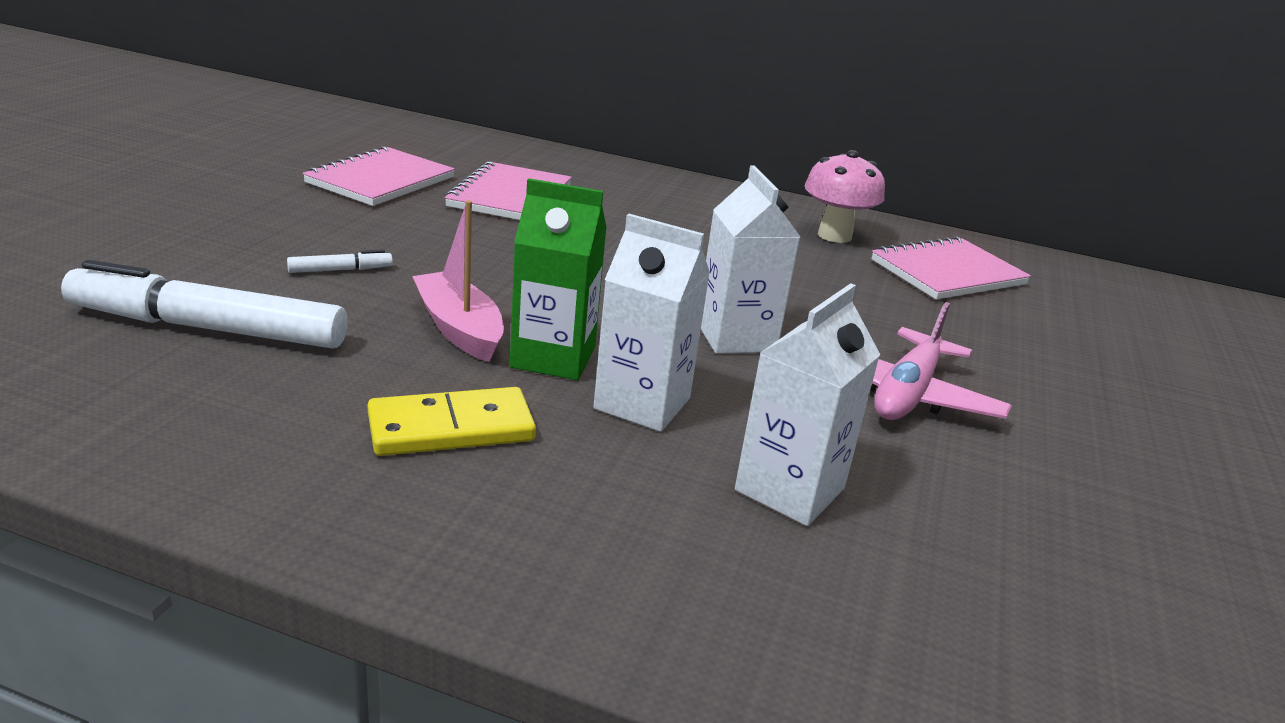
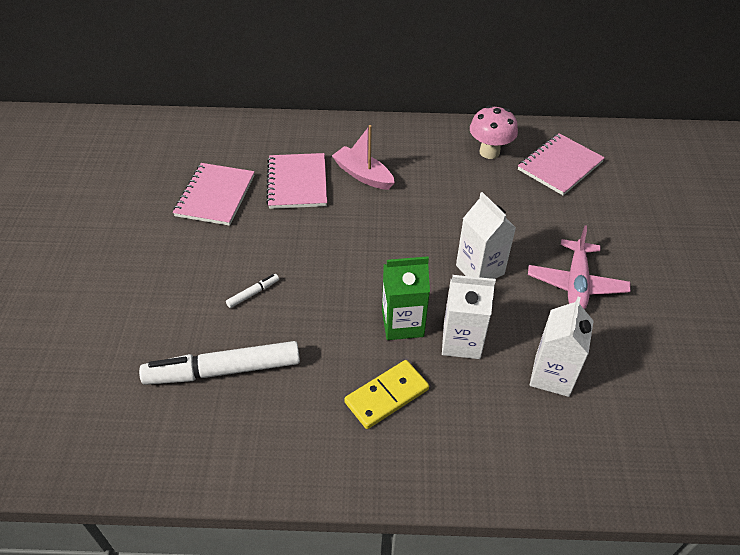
camera: 15 degrees left, 20 degrees up
pink boat [412,200,504,362] -> pink boat moved to [332,125,395,190]

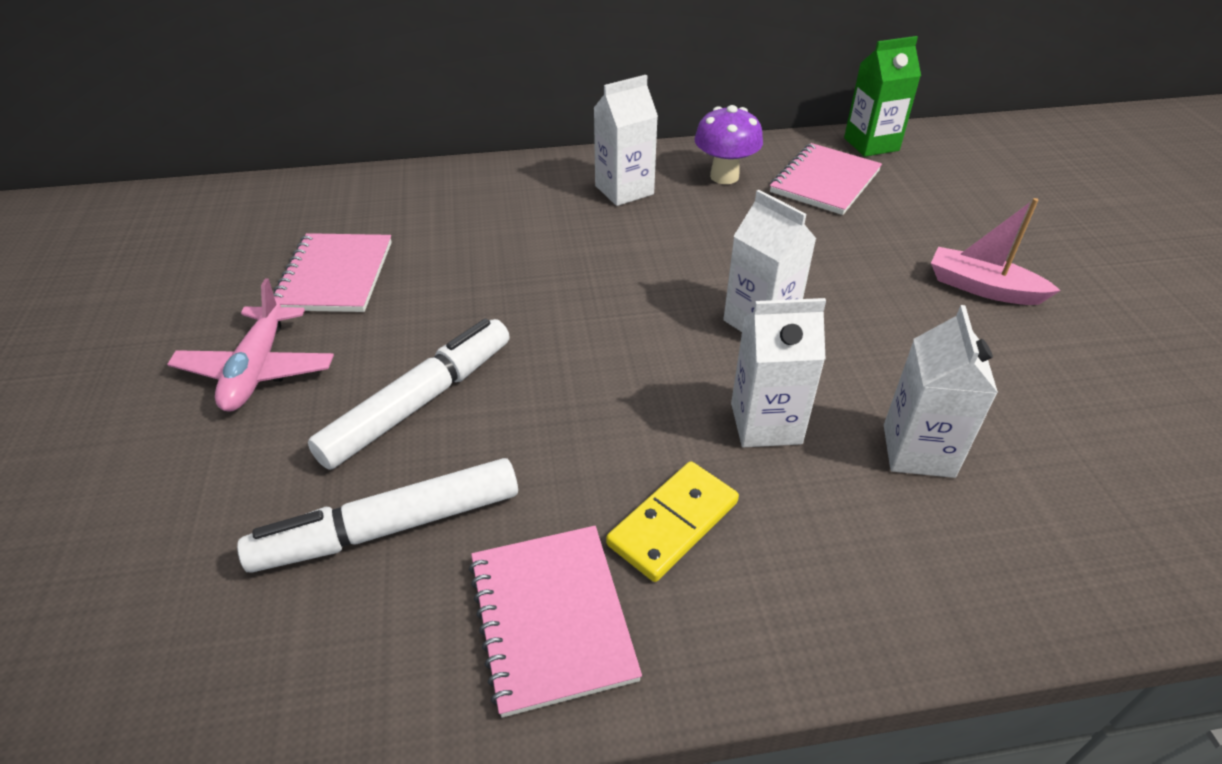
camera: 10 degrees left, 5 degrees down
white marker [226,274,279,308] -> white marker [308,319,510,470], size x2.42
pink notebook [266,153,327,209] -> pink notebook moved to [469,526,642,718]
pink boat [332,125,395,190] -> pink boat moved to [931,198,1061,305]
green carton [382,256,430,340] -> green carton moved to [844,36,921,157]
pink mushroom [470,105,518,159] -> purple mushroom [694,105,763,184]
pink plane [528,225,631,310] -> pink plane moved to [167,279,334,412]
none -> white carton [594,75,658,206]

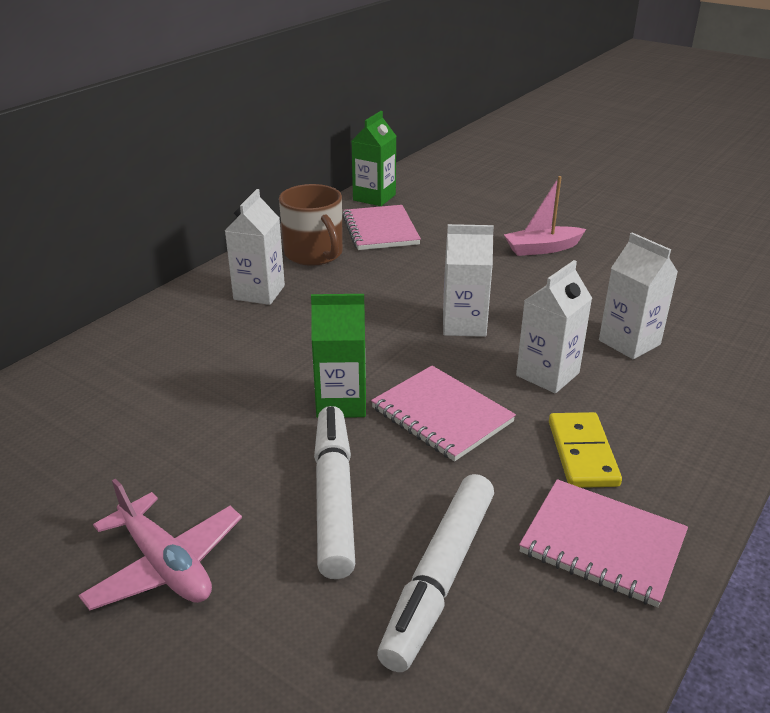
camera: 45 degrees left, 10 degrees down
pink notebook [273,233,392,312] -> pink notebook moved to [371,366,516,462]
purple mushroom [694,105,763,184] -> brown mug [279,184,343,266]
none -> green carton [311,294,366,418]

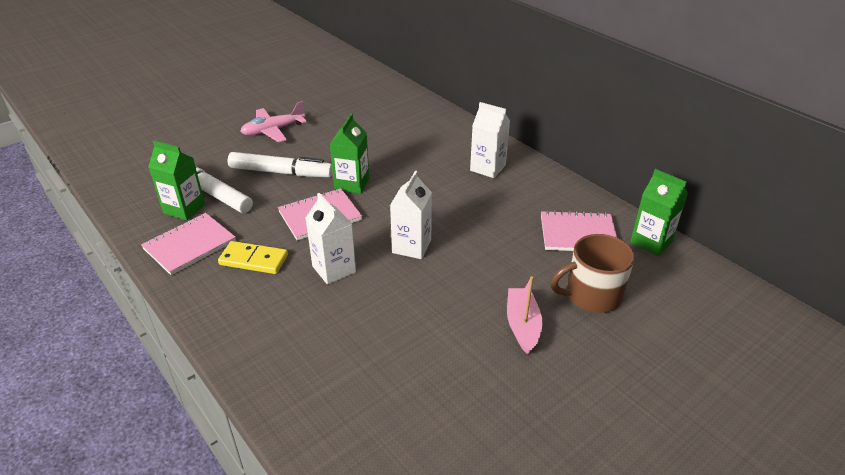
camera: 105 degrees right, 5 degrees up
brown mug [279,184,343,266] -> brown mug moved to [551,234,635,313]
white carton [599,233,678,359] -> none
none -> green carton [148,140,205,220]

